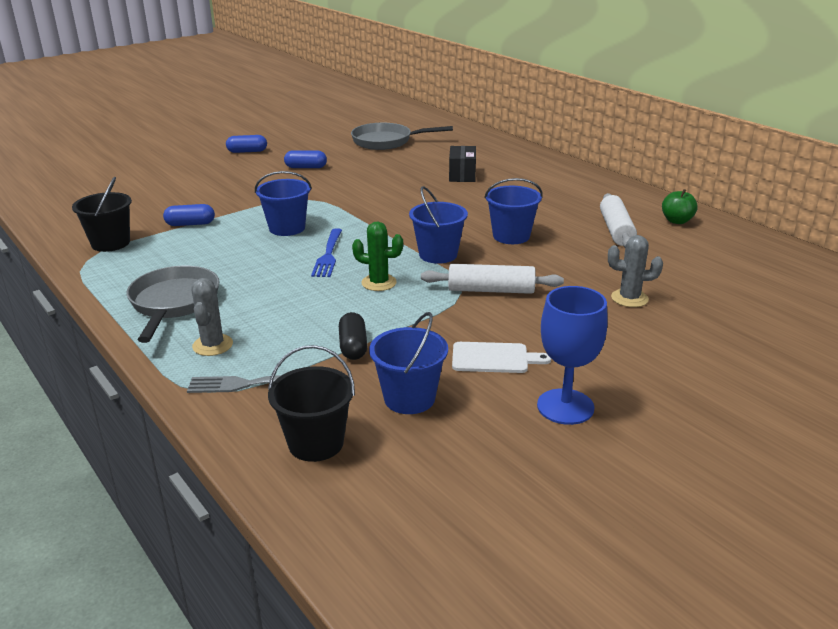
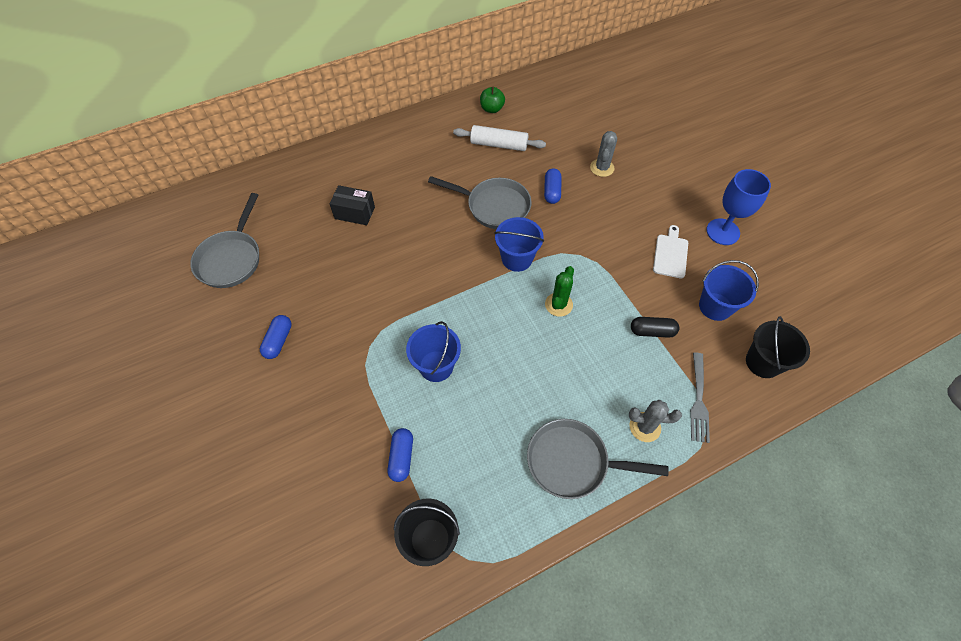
camera: 80 degrees left, 30 degrees up
blue capsule [226,135,267,153] -> blue capsule moved to [544,168,561,204]
blue fork [311,228,342,277] -> none
white rolling pin [421,264,564,294] -> none
blue bucket [484,178,543,244] -> grey pan [428,176,532,229]

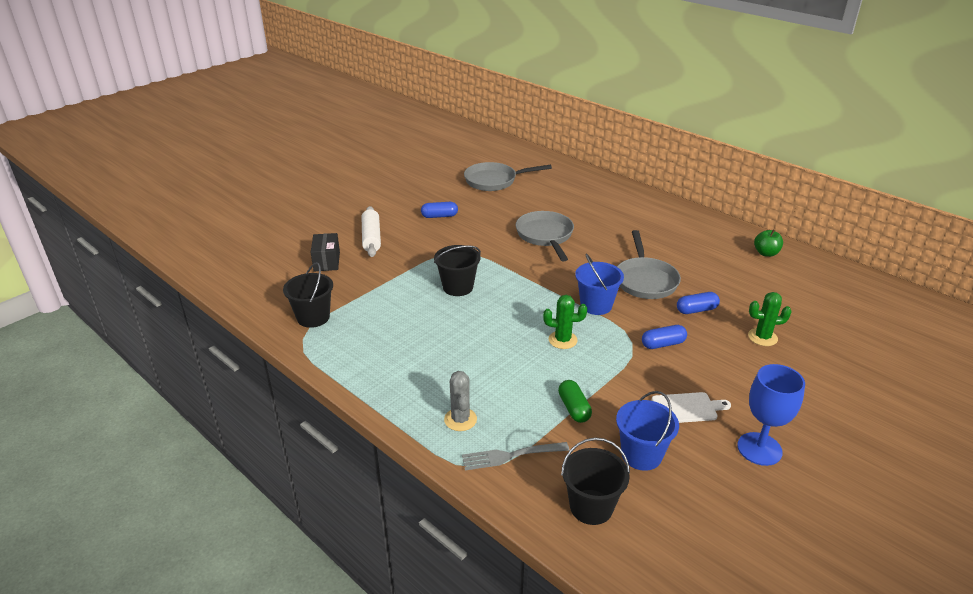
camera: 70 degrees right, 25 degrees down
black box [329,185,375,225] -> black box moved to [311,233,340,271]
blue capsule [388,428,413,482] -> blue capsule moved to [642,325,687,349]
blue bucket [406,321,461,382] -> black bucket [434,245,481,296]
white rolling pin [453,125,546,151] -> white rolling pin moved to [362,206,381,257]
grey pan [527,419,669,499] -> grey pan moved to [516,211,574,261]
grey cactus [590,131,617,177] -> green cactus [748,292,792,346]
black capsule [631,317,679,338] -> green capsule [558,380,592,423]

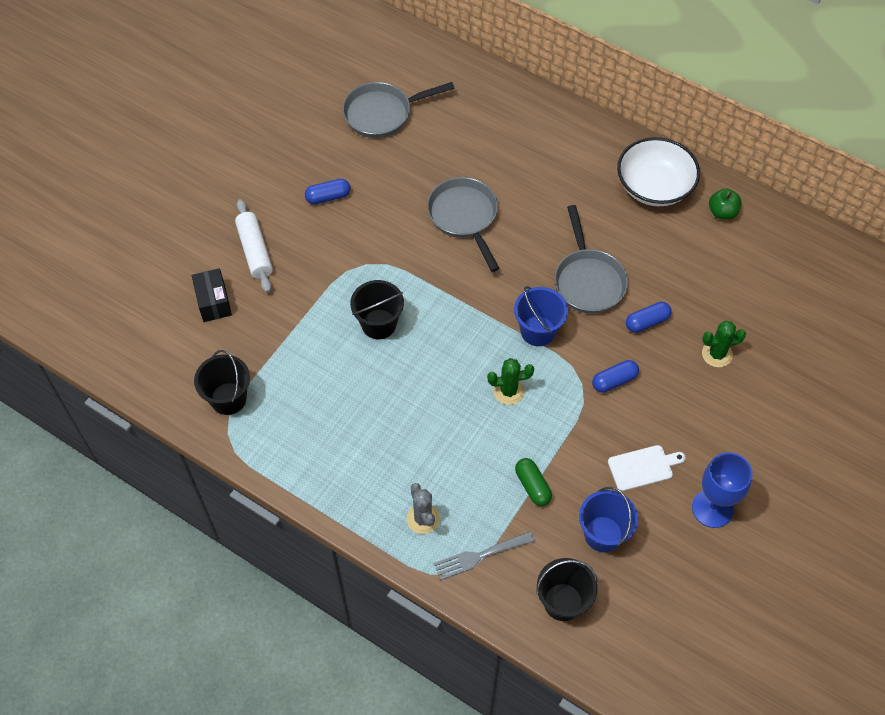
camera: 10 degrees left, 25 degrees up
none -> white bowl [617,137,700,206]

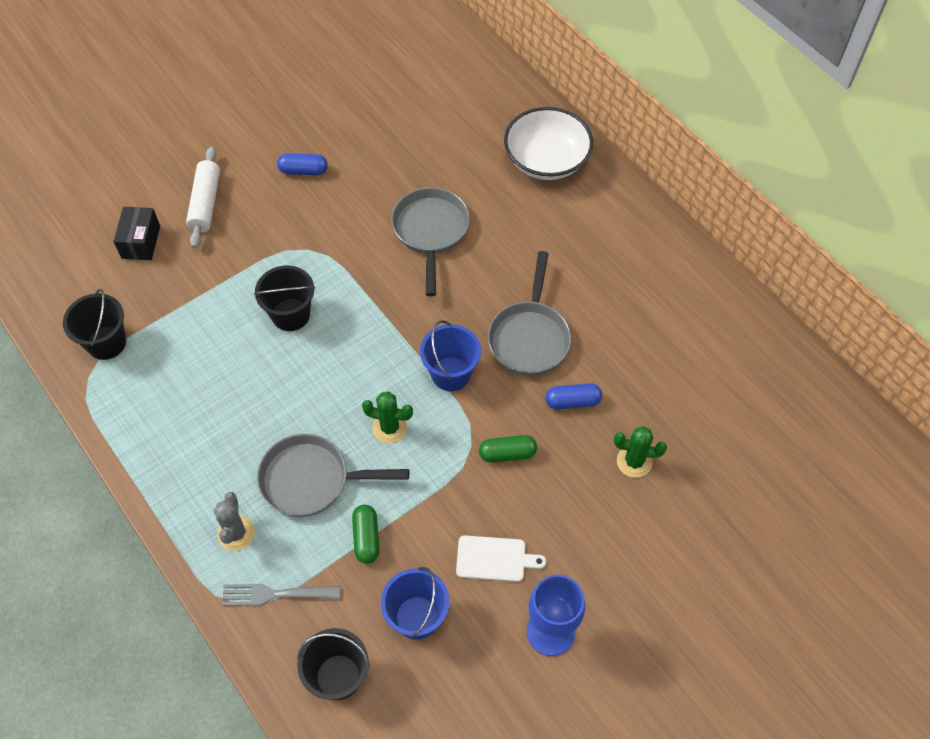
camera: 20 degrees right, 0 degrees up
grey pan [342,82,455,138] -> grey pan moved to [257,434,409,517]
blue capsule [592,360,639,393] -> green capsule [479,435,537,463]
white bowl [617,137,700,206] -> white bowl moved to [504,107,593,180]
green apple [709,188,742,219] -> none

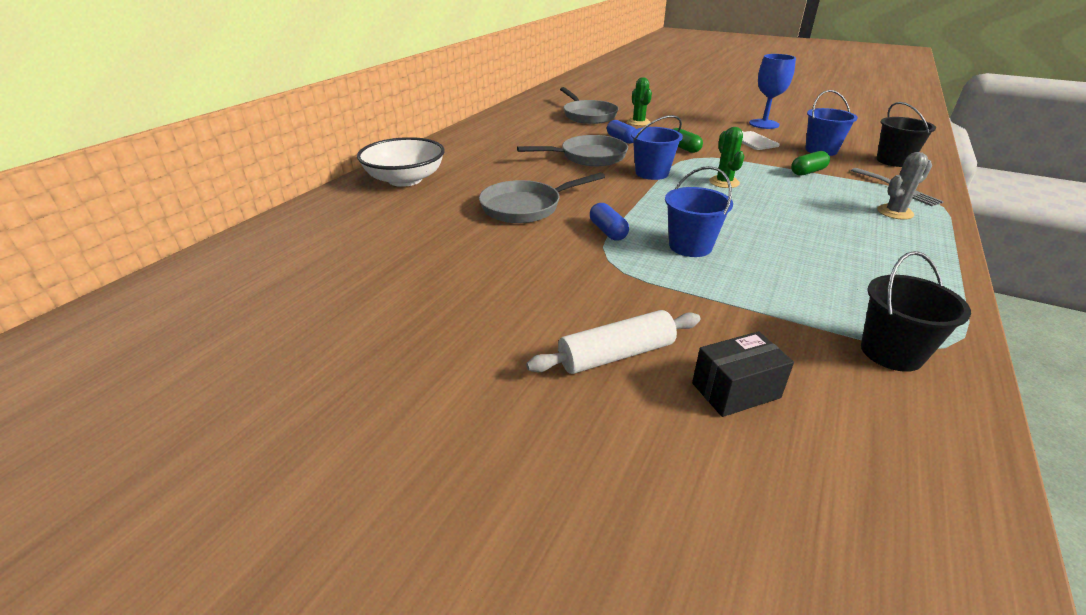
camera: 115 degrees left, 25 degrees down
black bucket [254,265,315,331] -> blue bucket [665,166,733,257]
grey pan [257,434,409,517] -> grey pan moved to [560,87,618,124]
blue capsule [277,153,328,175] -> blue capsule moved to [590,203,629,241]

